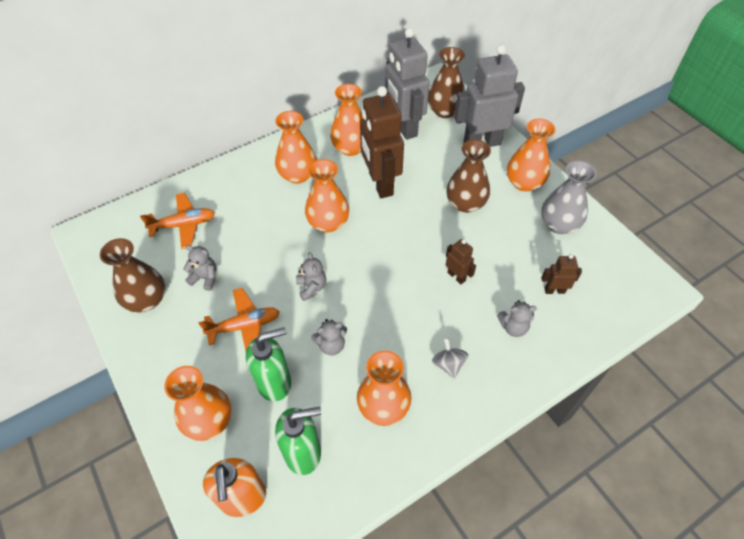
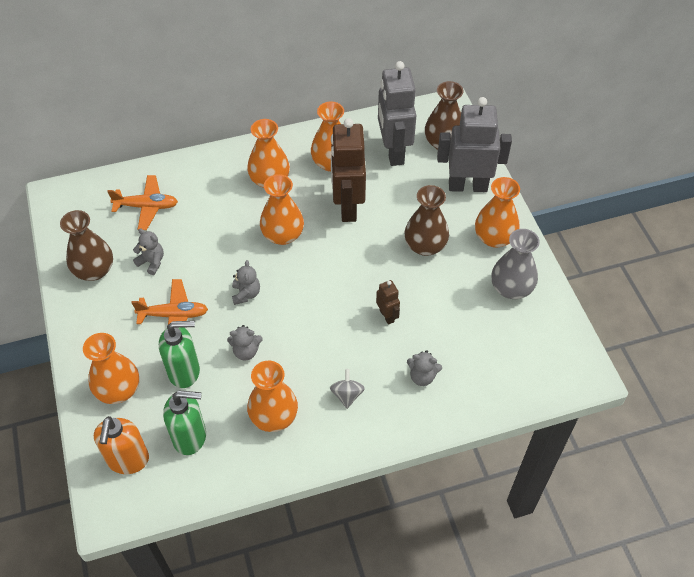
camera: 15 degrees right, 0 degrees up
brown robot [541,254,582,294] -> none

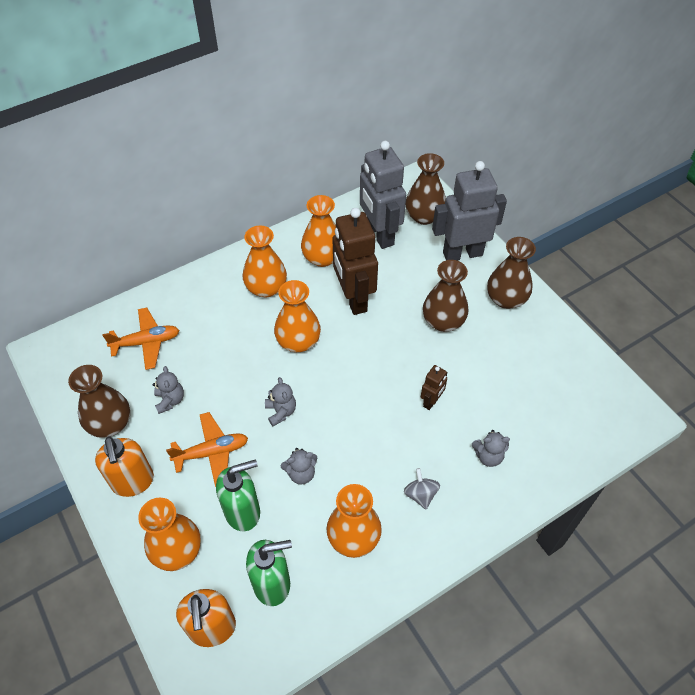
camera: 15 degrees left, 0 degrees up
grey teddy bear [133,228,164,275] -> grey teddy bear turned 60 degrees clockwise [152,366,184,414]
brown robot [376,280,400,325] -> brown robot turned 75 degrees clockwise [421,365,447,410]
orange vase [475,177,520,248] -> brown vase [487,237,536,309]
grey vase [492,229,540,299] -> none
none -> orange soap dispenser [95,436,154,497]

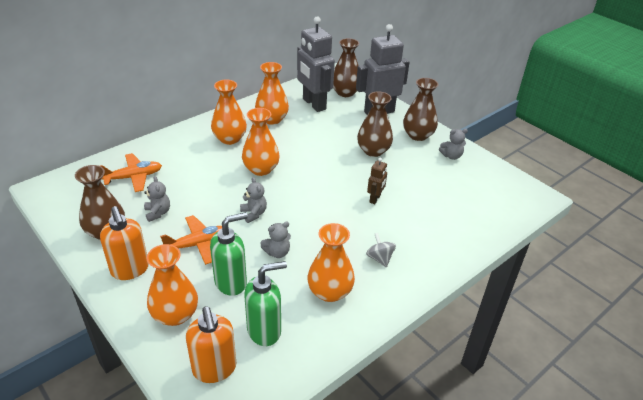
camera: 10 degrees left, 15 degrees down
brown robot [333,208,378,315] -> none
grey teddy bear [472,430,510,467] -> grey teddy bear moved to [439,129,468,160]

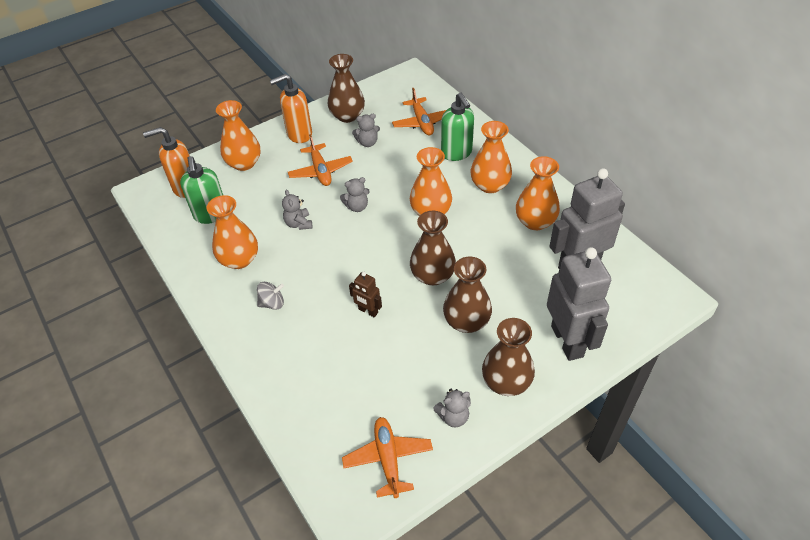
camera: 100 degrees right, 10 degrees up
green soap dispenser [210,212,248,296] -> green soap dispenser moved to [441,93,474,161]
brown vase [333,38,359,97] -> brown vase moved to [410,211,456,286]
grey teddy bear [439,129,468,160] -> grey teddy bear turned 105 degrees counterclockwise [433,389,471,427]
none -> orange plane [342,417,433,498]

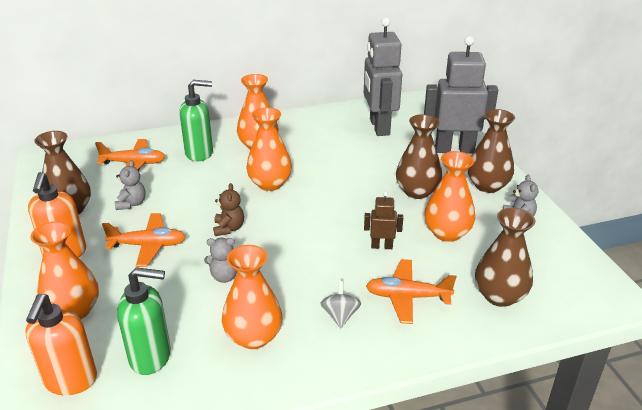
camera: 75 degrees left, 15 degrees down
grey teddy bear [340,177,370,212] -> brown teddy bear [213,183,244,236]
orange plane [342,417,433,498] -> orange plane moved to [366,259,456,324]
brown robot [349,272,382,317] -> brown robot turned 135 degrees counterclockwise [364,191,403,249]
brown vase [410,211,456,286] -> brown vase moved to [475,208,536,307]
orange vase [516,156,560,231] -> orange vase moved to [424,151,475,242]

